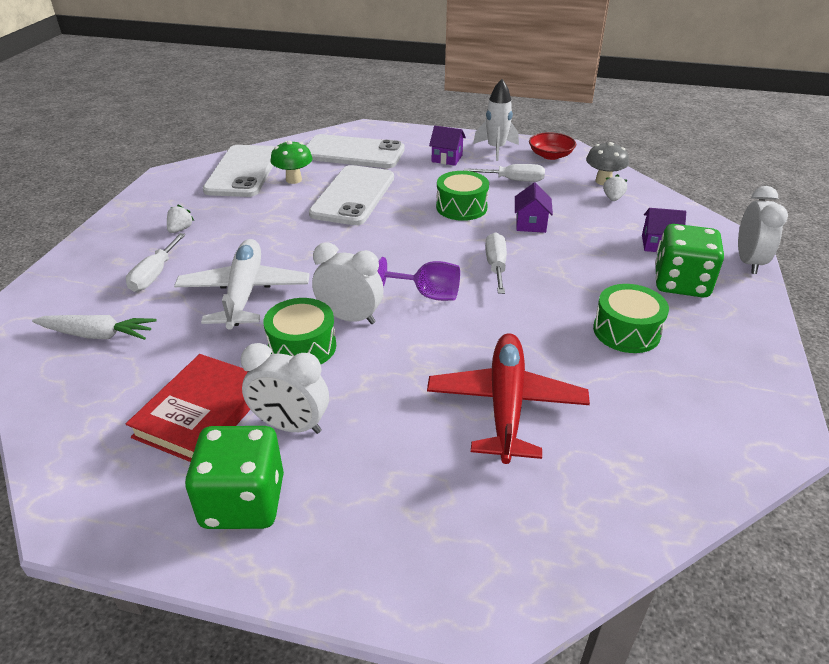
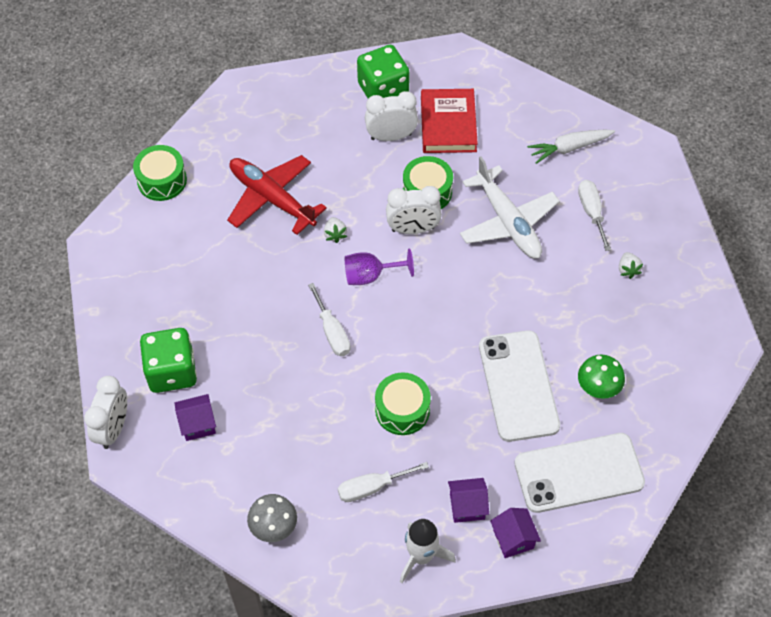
camera: 155 degrees right, 20 degrees up
white phone [203,145,275,197] -> none
red plane [427,333,590,464] -> red plane turned 150 degrees clockwise [227,155,327,235]
purple house [515,182,553,233] -> purple house moved to [490,508,541,558]
red bowl [529,132,576,160] -> none
green drum [593,284,669,353] -> green drum moved to [133,145,187,201]
white strawberry [603,174,628,201] -> white strawberry moved to [324,217,347,243]
white clock [738,186,788,274] -> white clock turned 150 degrees counterclockwise [84,376,127,449]

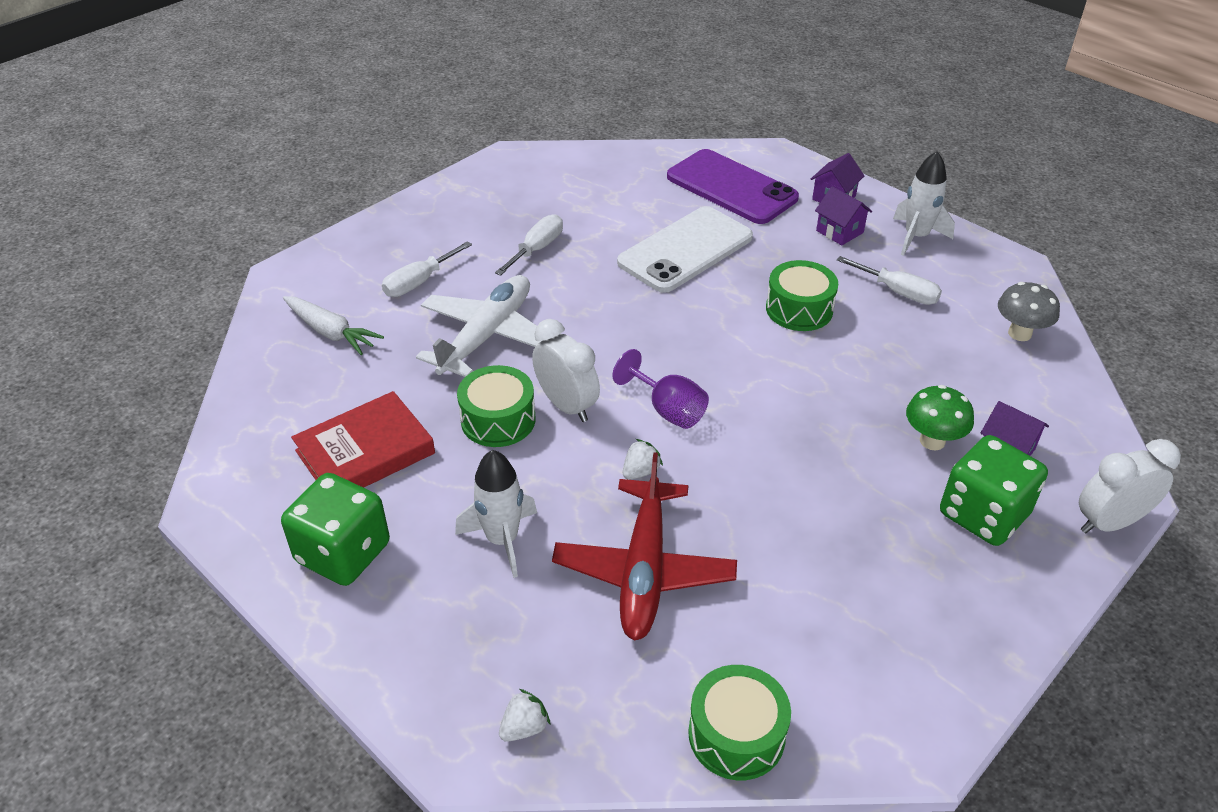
camera: 125 degrees left, 15 degrees down
white screwdriver [308,283,351,356] -> white screwdriver moved to [495,214,563,276]
white clock [365,91,418,141] -> none
white phone [514,433,645,513] -> purple phone [667,149,799,224]
green mushroom [578,355,625,399] -> green mushroom moved to [906,385,974,451]
white strawberry [619,252,643,279] -> white strawberry moved to [499,689,550,742]
none -> white rocket [455,450,537,578]

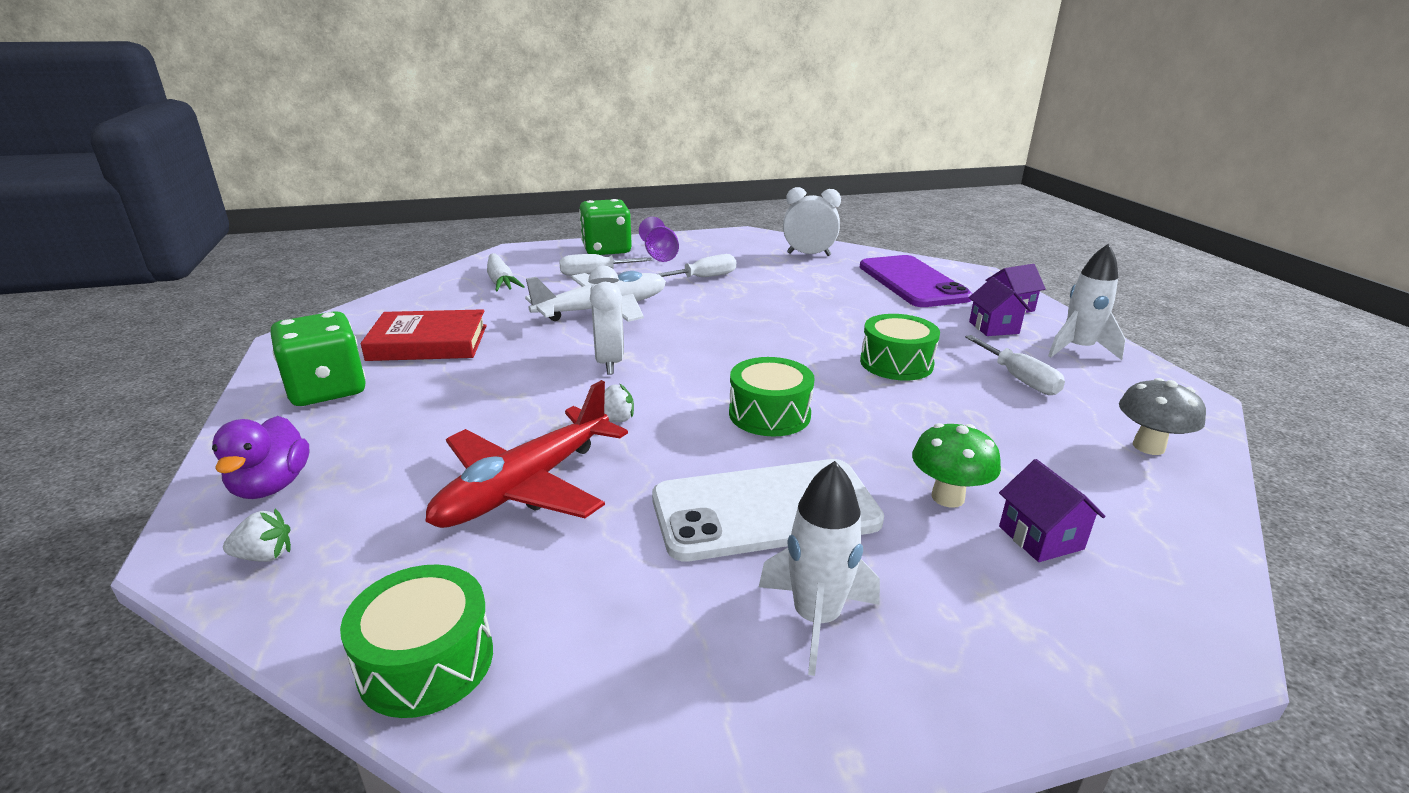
camera: 30 degrees right, 15 degrees down
white rocket [455,450,537,578] -> white rocket moved to [759,461,880,676]
green drum [457,365,535,447] -> green drum moved to [729,357,815,436]
purple goblet [612,349,709,429] -> purple goblet moved to [639,217,679,262]
white phone [617,206,753,293] -> white phone moved to [652,459,884,562]
green dice [940,435,1048,546] -> green dice moved to [579,199,632,255]
white clock [1079,439,1181,533] -> white clock moved to [783,187,841,256]
none -> purple duck [212,416,310,499]

